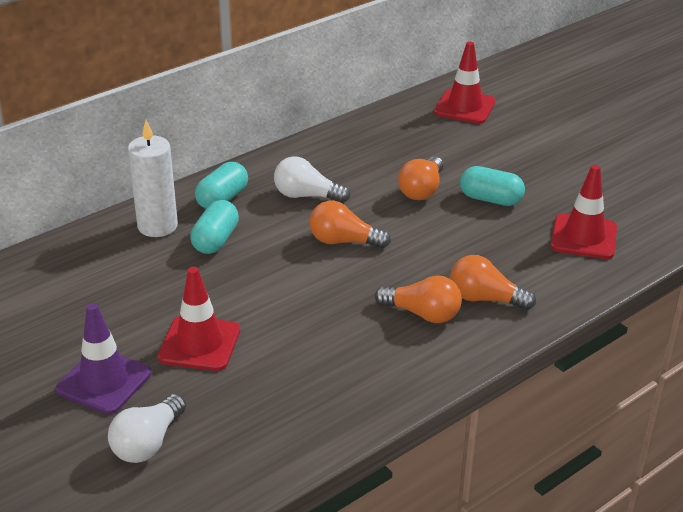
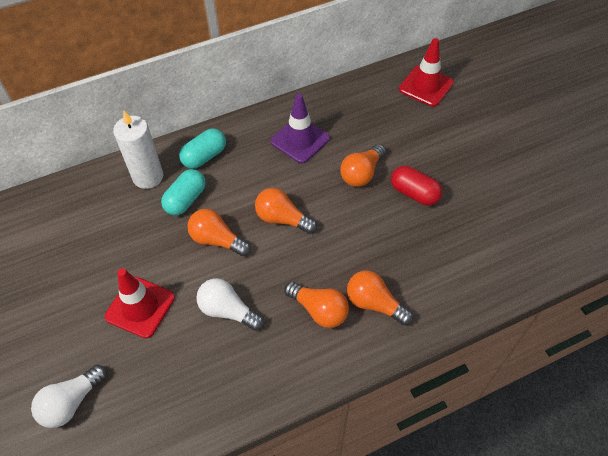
camera: 15 degrees right, 20 degrees up
purple traffic cone [56,303,151,414] -> purple traffic cone moved to [270,94,330,164]
white light bulb [274,157,350,203] -> white light bulb moved to [196,278,264,331]
turquoise capsule [460,166,525,206] -> red capsule [391,166,442,206]
red traffic cone [551,165,617,259] -> none
none -> orange light bulb [187,209,251,256]

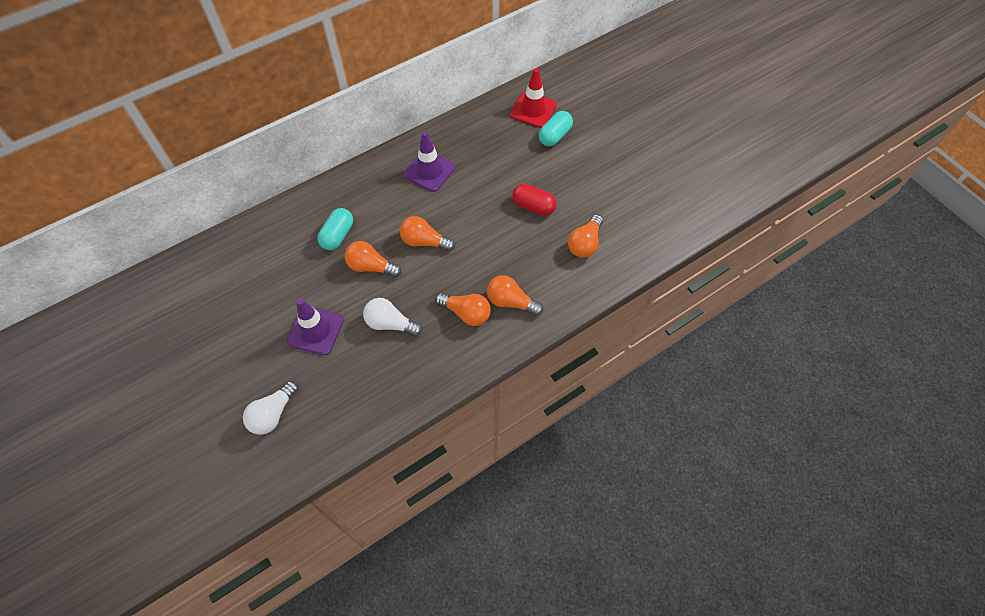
camera: 10 degrees left, 5 degrees up
red traffic cone [105,268,175,338] -> purple traffic cone [287,298,344,355]
white candle [113,111,163,189] -> none
turquoise capsule [179,128,226,169] -> turquoise capsule moved to [539,111,573,147]
orange light bulb [340,144,386,187] -> orange light bulb moved to [568,215,603,257]

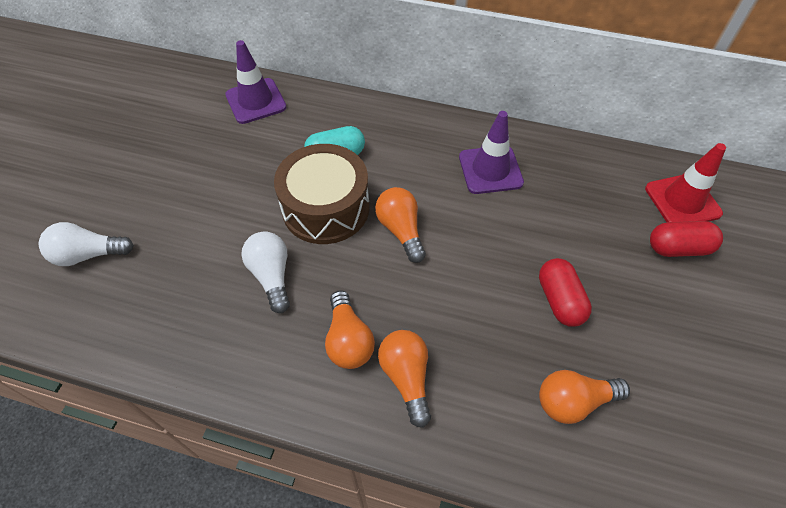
camera: 50 degrees right, 5 degrees down
purple traffic cone [287,298,344,355] -> purple traffic cone moved to [225,40,287,124]
orange light bulb [345,241,401,278] -> brown drum [274,144,370,244]
turquoise capsule [539,111,573,147] -> red capsule [650,221,723,257]

